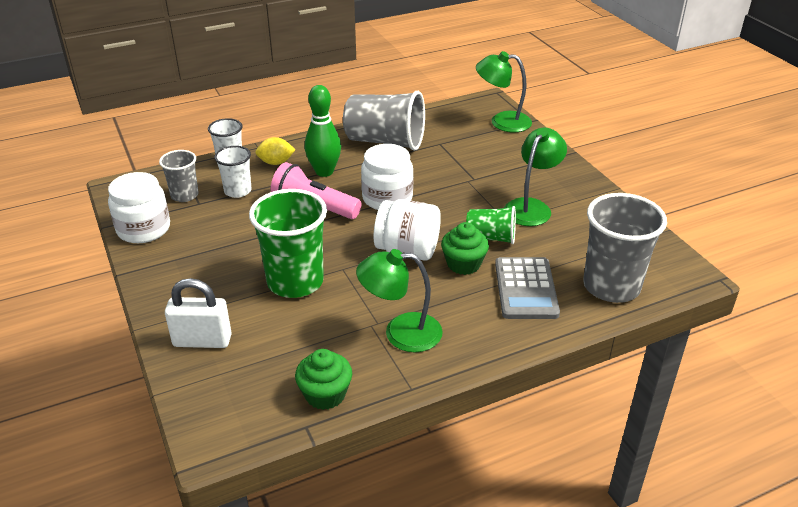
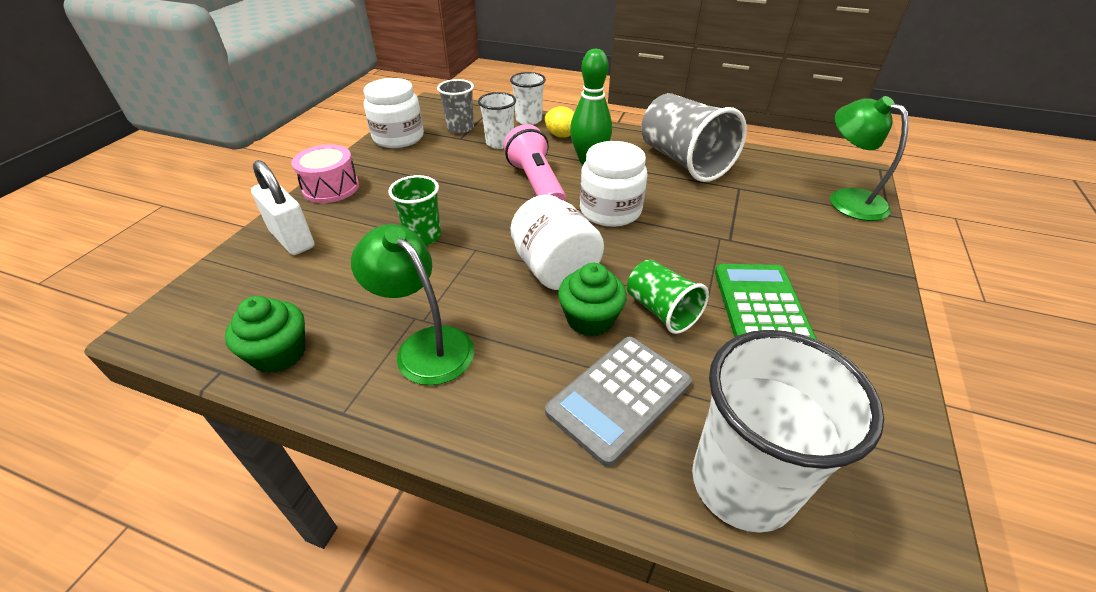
camera: 45 degrees right, 5 degrees up
green cup [249,189,327,298] -> green cup [388,175,441,245], size x0.56
green lamp [504,128,567,226] -> green calculator [715,264,817,340]
grey cup [583,193,667,303] -> white cup [692,330,884,533]
none -> pink drum [291,145,359,203]

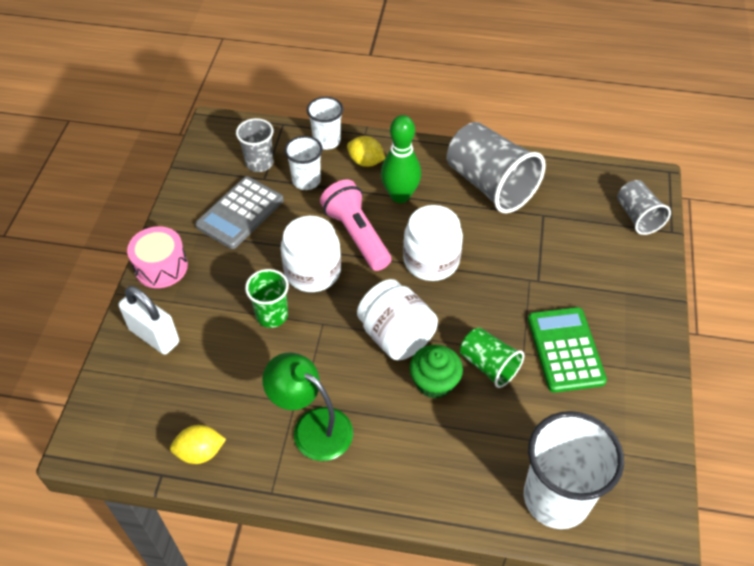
camera: 10 degrees left, 10 degrees up
green cupcake [225,296,305,373] -> yellow lemon [170,425,226,464]
white jar [364,78,424,148] -> white jar moved to [281,216,341,292]
grey calculator [545,337,692,467] -> grey calculator moved to [195,176,284,249]
green lamp [830,96,909,221] -> grey cup [617,180,671,235]

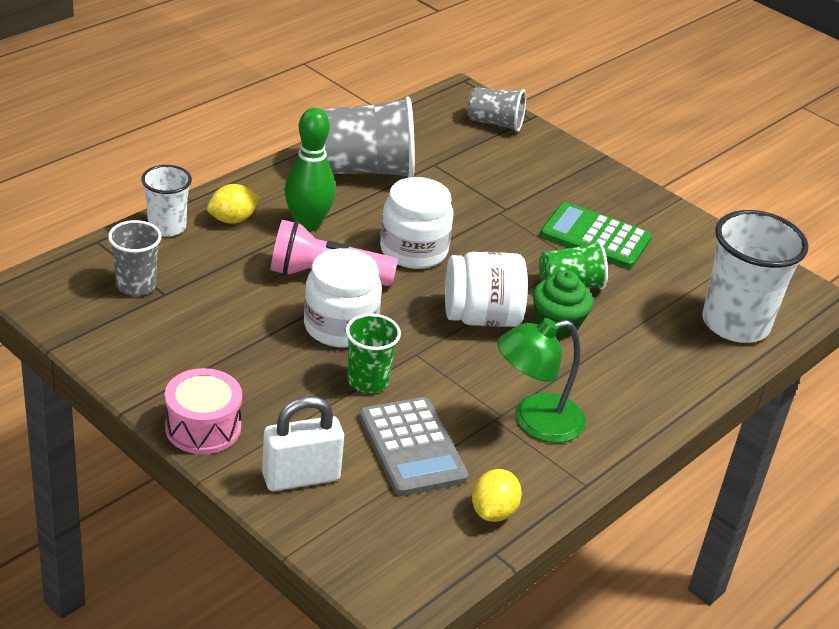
camera: 60 degrees left, 15 degrees down
grey calculator [195,176,284,249] -> grey calculator moved to [359,397,468,496]
white cup [284,136,323,190] -> none

